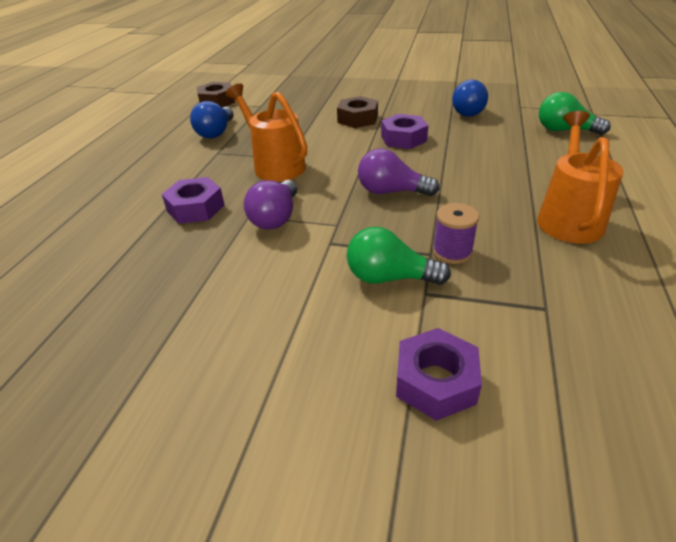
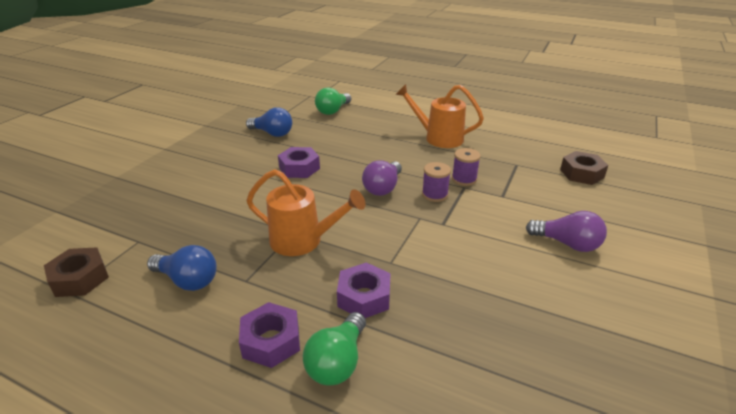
camera: 80 degrees left, 5 degrees down
orange watering can [226,83,307,182] -> orange watering can turned 135 degrees counterclockwise [246,169,365,256]
purple light bulb [244,180,297,229] -> purple light bulb moved to [526,211,607,252]
brown nut [337,96,378,128] -> brown nut moved to [560,151,608,185]
green light bulb [347,227,451,285] -> green light bulb moved to [303,312,366,386]
purple nut [396,328,482,421] -> purple nut moved to [239,302,300,368]
none -> purple spool [422,162,451,202]

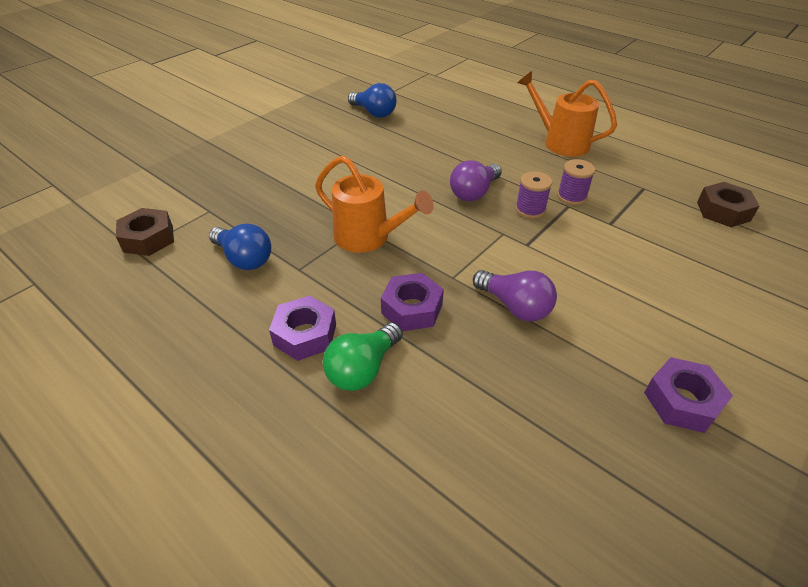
camera: 15 degrees right, 10 degrees up
purple nut [278,147,320,178] -> purple nut moved to [644,357,733,433]
green light bulb [315,87,351,115] -> none
purple light bulb [526,211,607,252] -> purple light bulb moved to [473,270,557,321]

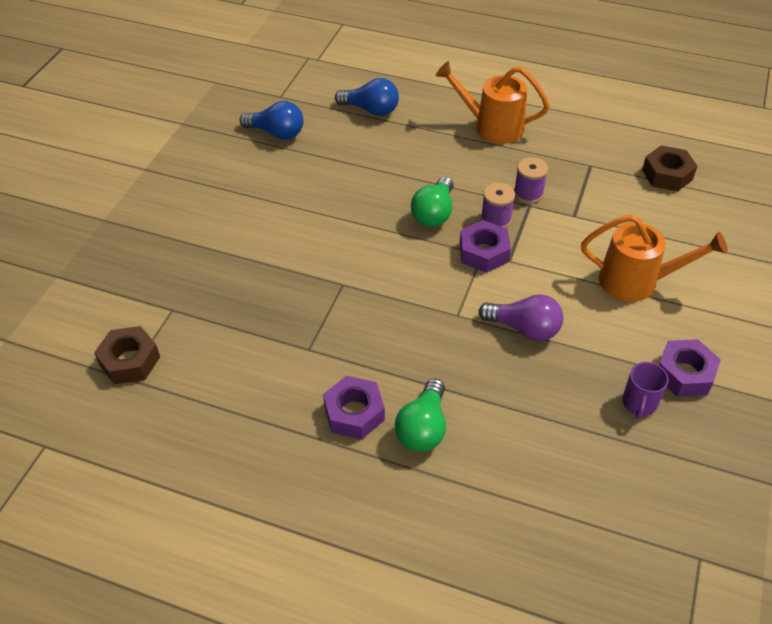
camera: 20 degrees left, 5 degrees up
blue light bulb [209,224,271,270] -> blue light bulb moved to [335,78,399,116]
orange watering can [315,156,434,253] -> orange watering can moved to [581,214,728,302]
purple nut [381,273,444,331] -> purple nut moved to [459,220,511,273]
purple light bulb [450,160,502,201] -> green light bulb [411,177,453,227]
none -> purple mug [622,362,669,419]

